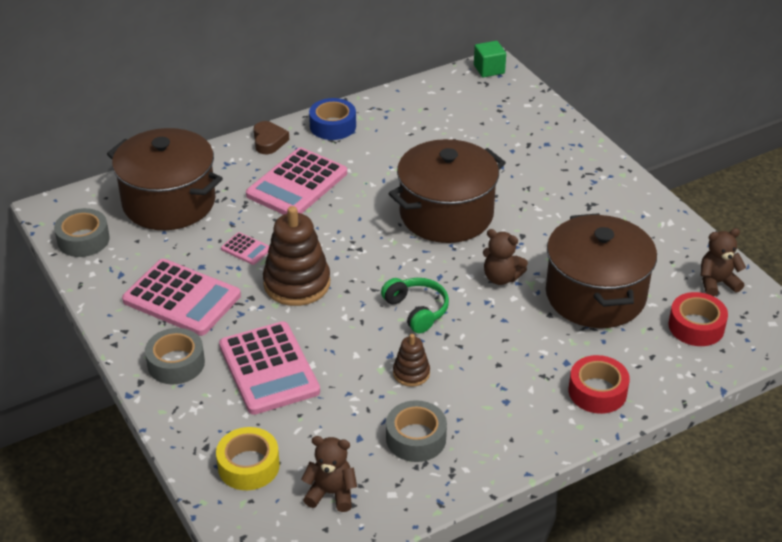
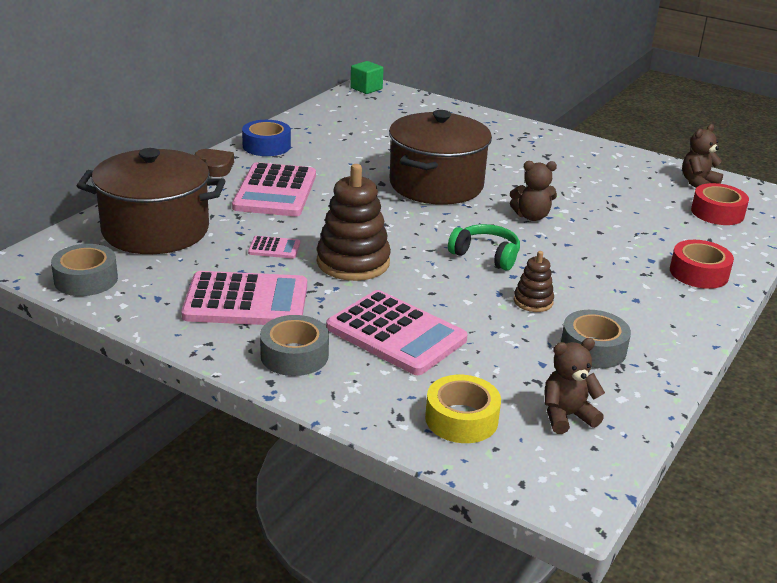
camera: 30 degrees left, 10 degrees down
brown pot [546,213,657,328] -> none

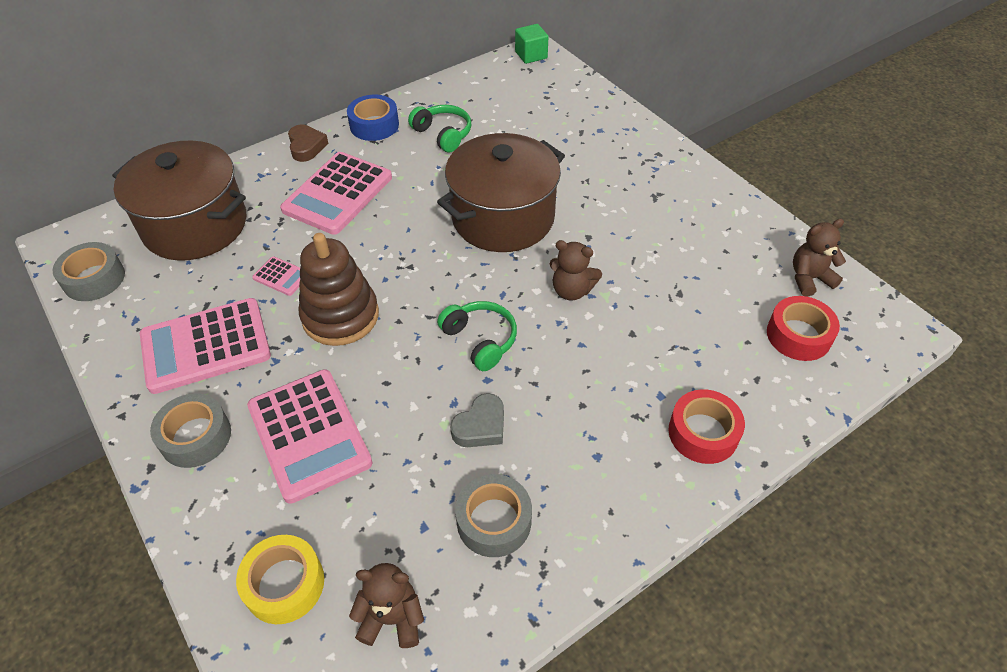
camera: 25 degrees right, 20 degrees up
pink calculator [181,271,307,325] -> pink calculator turned 135 degrees clockwise [140,298,271,394]
brown stacking toy [514,251,554,312] -> grey heart [450,393,504,447]
none -> green headphones [408,105,471,152]

